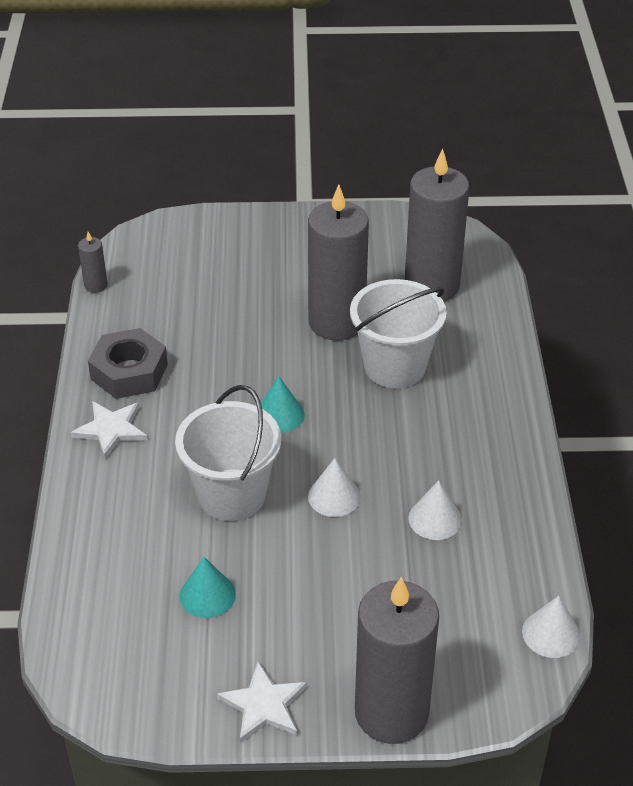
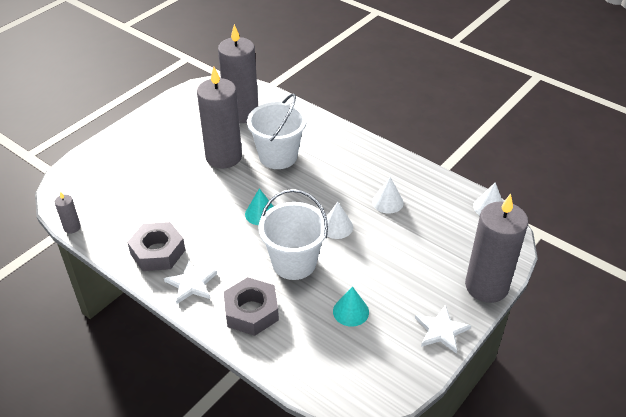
camera: 50 degrees left, 0 degrees up
none -> grey nut [224,277,279,336]

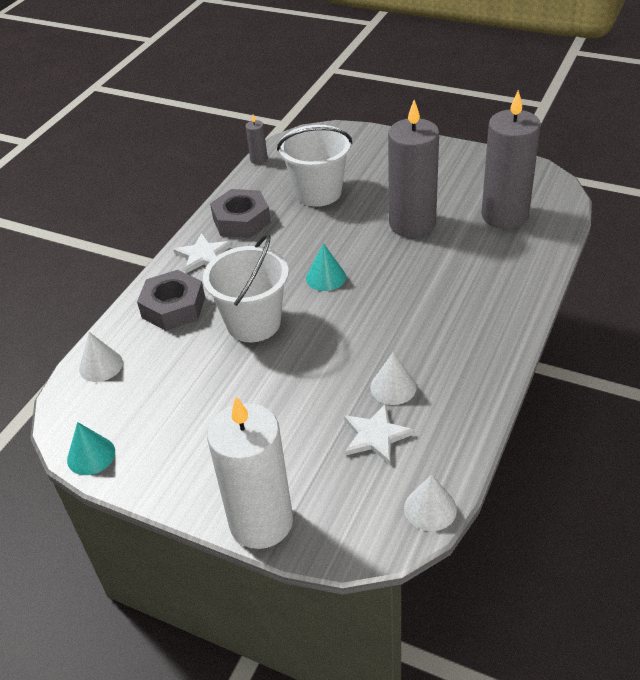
camera: 80 degrees right, 0 degrees up
white bucket [247,93,307,169] -> white bucket moved to [277,125,352,207]
white cone [326,202,353,239] -> white cone moved to [79,332,123,382]
turquoise cone [333,286,369,327] -> turquoise cone moved to [67,422,115,475]
white star [415,305,471,354] -> white star moved to [344,403,415,465]
grey candle [465,194,528,303] -> white candle [207,397,293,549]

